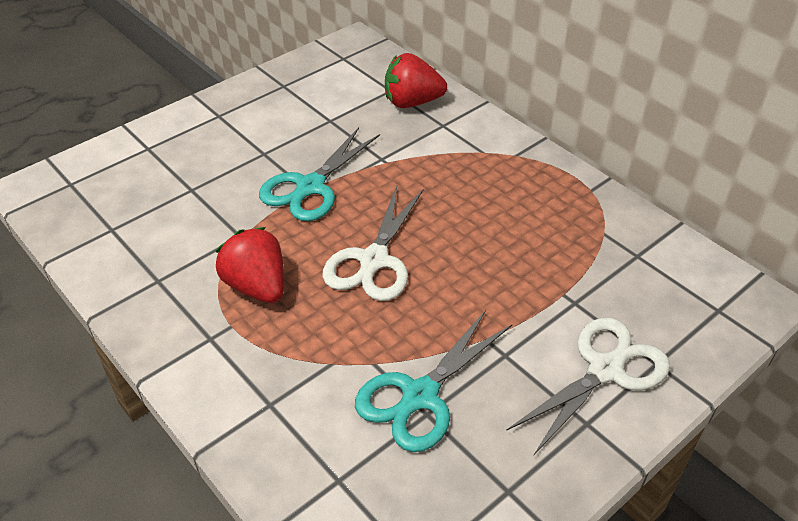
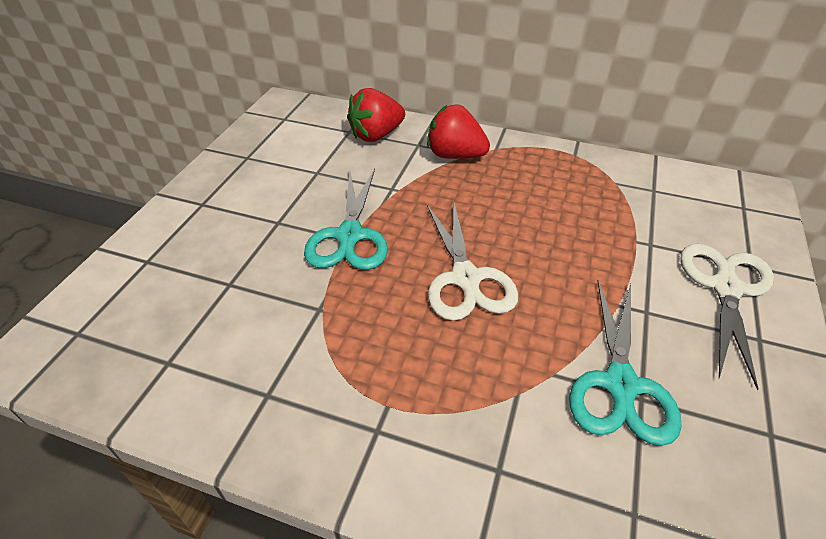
camera: 30 degrees left, 0 degrees up
red strawberry [215,227,284,303] -> red strawberry moved to [427,104,490,159]

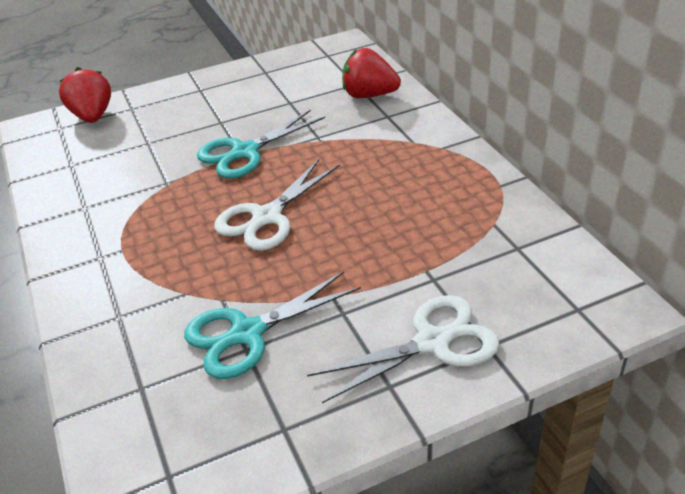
camera: 50 degrees right, 5 degrees down
red strawberry [427,104,490,159] -> red strawberry moved to [59,67,111,123]

